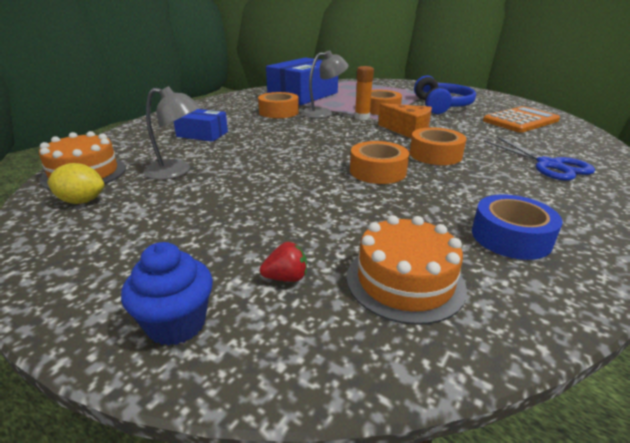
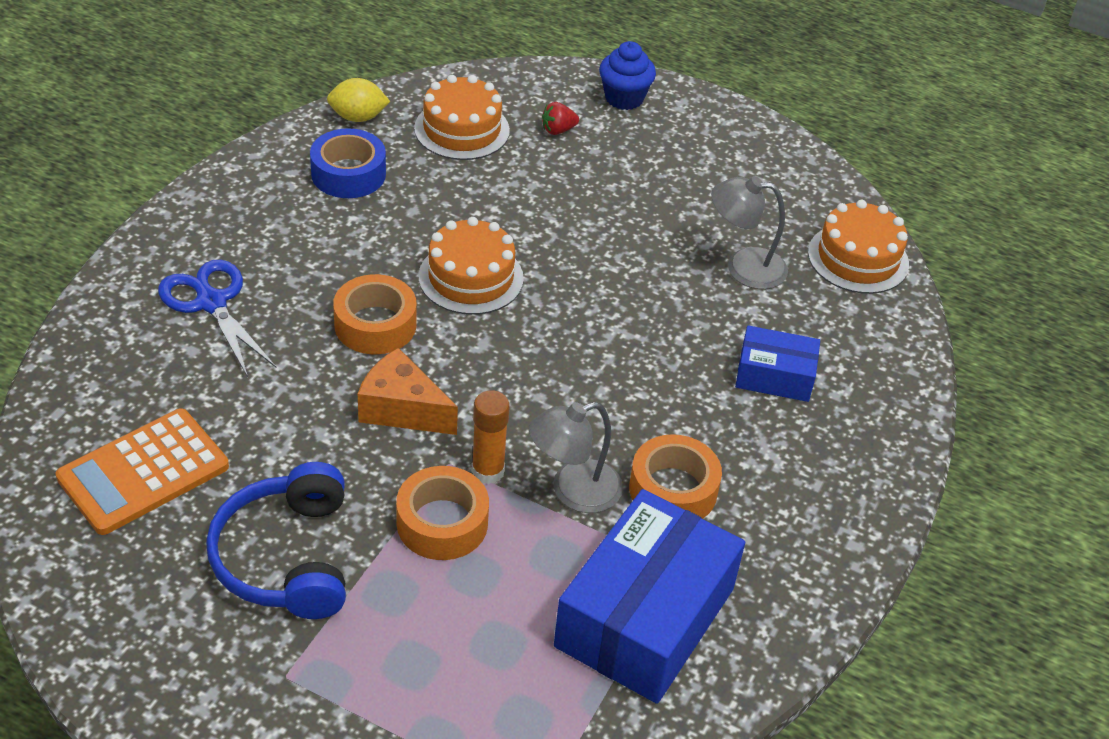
camera: 170 degrees right, 15 degrees up
yellow lemon [47,163,104,204] -> yellow lemon moved to [327,78,390,122]
orange tape [350,141,409,184] -> orange cake [418,217,524,315]

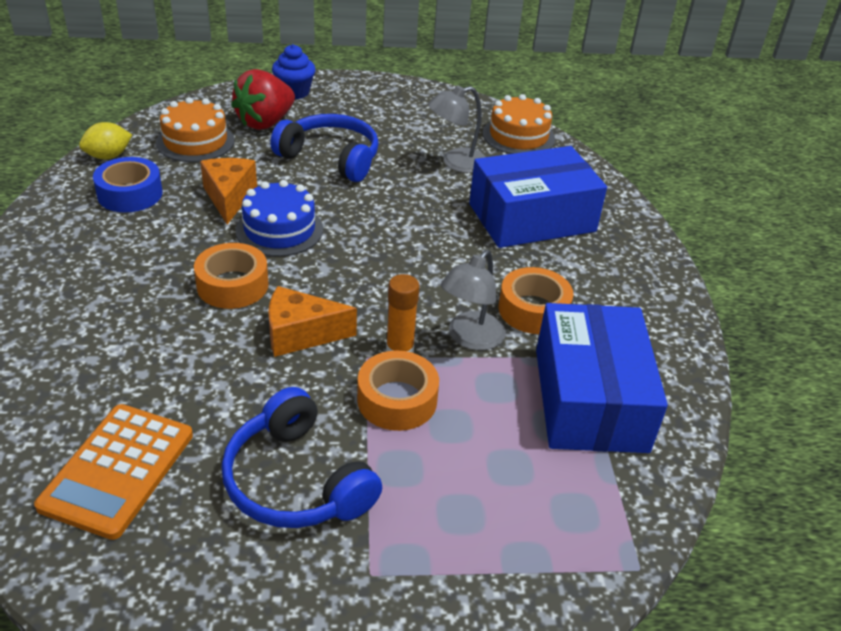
camera: 30 degrees left, 5 degrees down
blue scissors [158,260,276,377] -> none
orange cake [418,217,524,315] -> blue cake [236,180,323,257]
red strawberry [542,102,579,135] -> red strawberry [231,69,295,130], size x2.26
blue box [735,325,820,402] -> blue box [469,146,607,248], size x1.91
none -> orange cheese [200,158,257,225]
none -> blue headphones [270,114,379,182]

